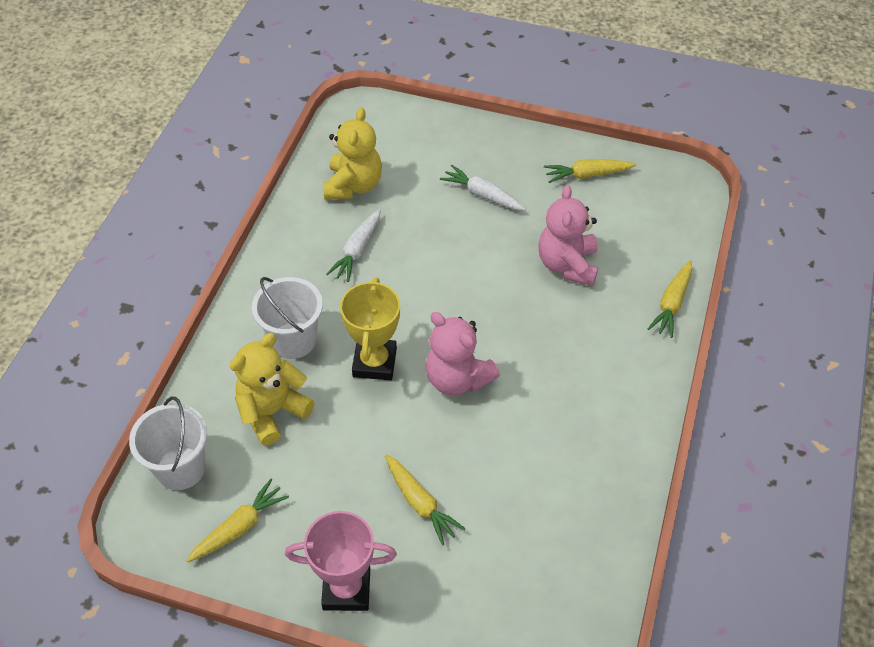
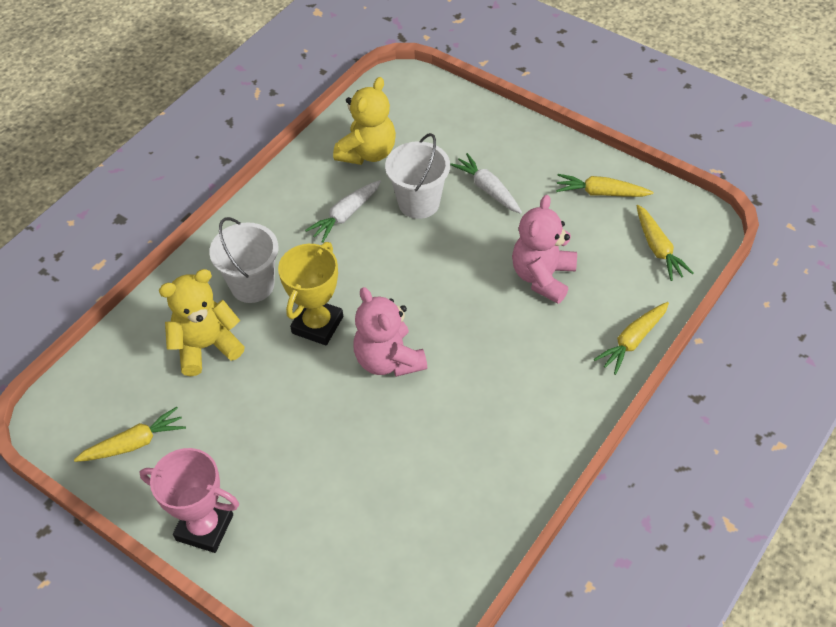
camera: 20 degrees right, 0 degrees up
white bucket [129,397,207,490] -> white bucket moved to [385,133,450,219]
yellow carrot [385,454,466,546] -> yellow carrot moved to [637,205,694,281]

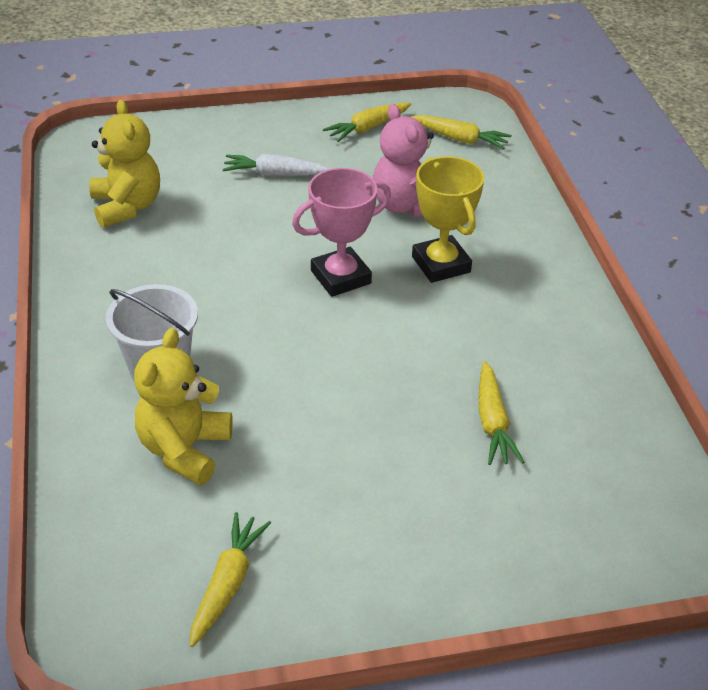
camera: 50 degrees left, 10 degrees down
pink trophy [139,448,239,553] -> pink trophy moved to [292,168,391,297]
yellow trophy [278,242,343,345] -> yellow trophy moved to [412,156,484,283]
white carrot [305,180,381,243] -> none
pink teddy bear [353,287,427,377] -> none
white bucket [385,133,450,219] -> none
yellow carrot [594,302,669,375] -> yellow carrot moved to [479,361,524,465]

